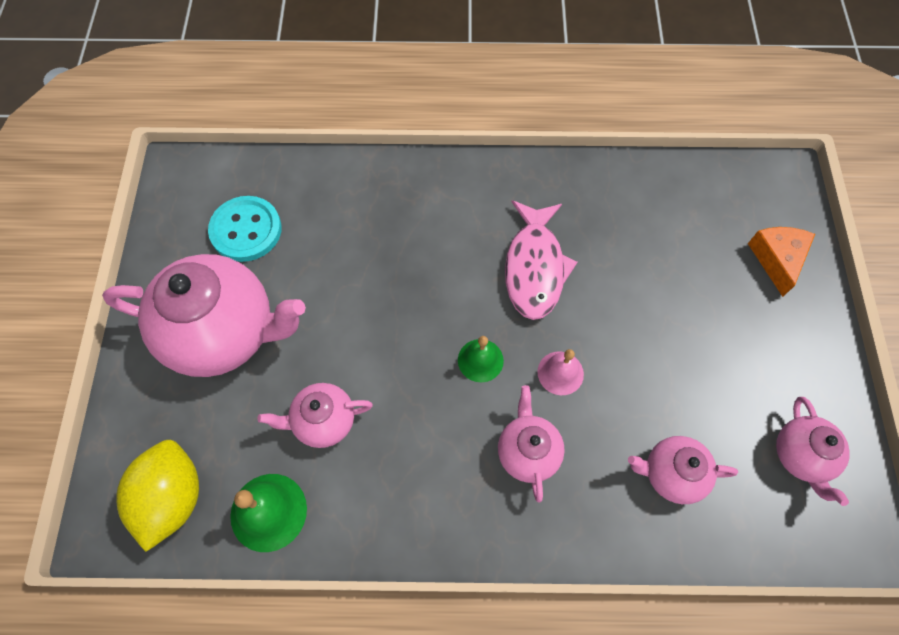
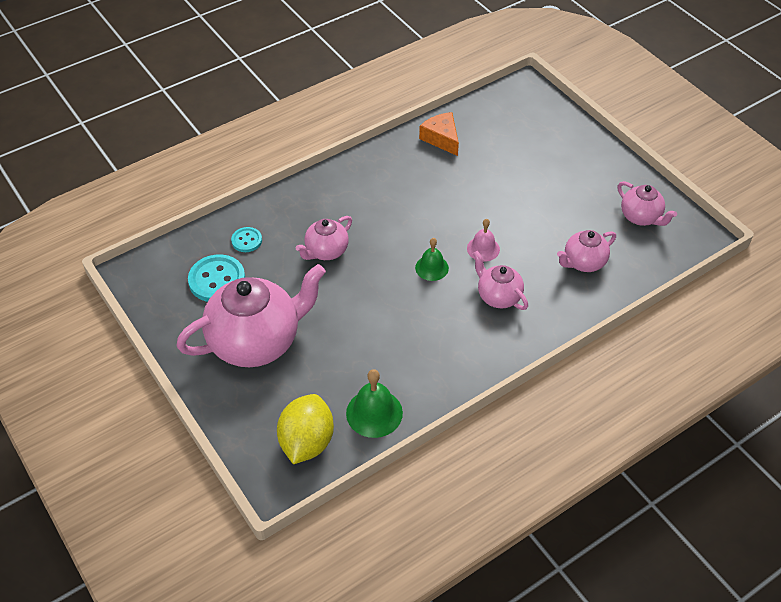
camera: 35 degrees left, 15 degrees down
yellow lemon [116,440,199,552] -> yellow lemon turned 45 degrees clockwise [277,394,334,464]
pink teapot [257,383,373,448] -> pink teapot moved to [296,216,352,260]
pink fish [505,200,578,320] -> none
orange cheese [748,227,815,297] -> orange cheese moved to [419,112,459,156]
none -> turquoise button [231,227,262,252]

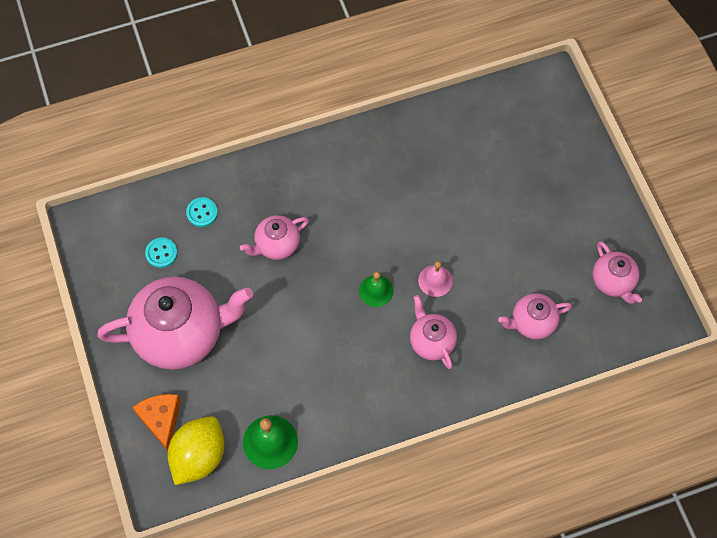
camera: 15 degrees right, 15 degrees up
turquoise button [188,254,245,302] -> turquoise button [145,237,178,268], size x0.56
orange cheese [419,112,459,156] -> orange cheese moved to [132,394,181,451]

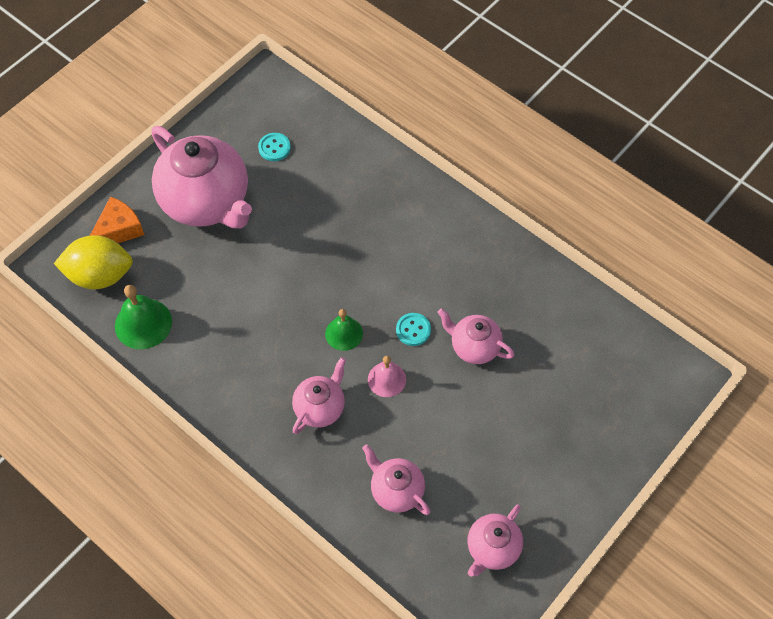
camera: 60 degrees right, 5 degrees down
turquoise button [186,197,218,227] -> turquoise button moved to [396,313,431,346]
pink teapot [240,215,309,260] -> pink teapot moved to [438,309,514,364]

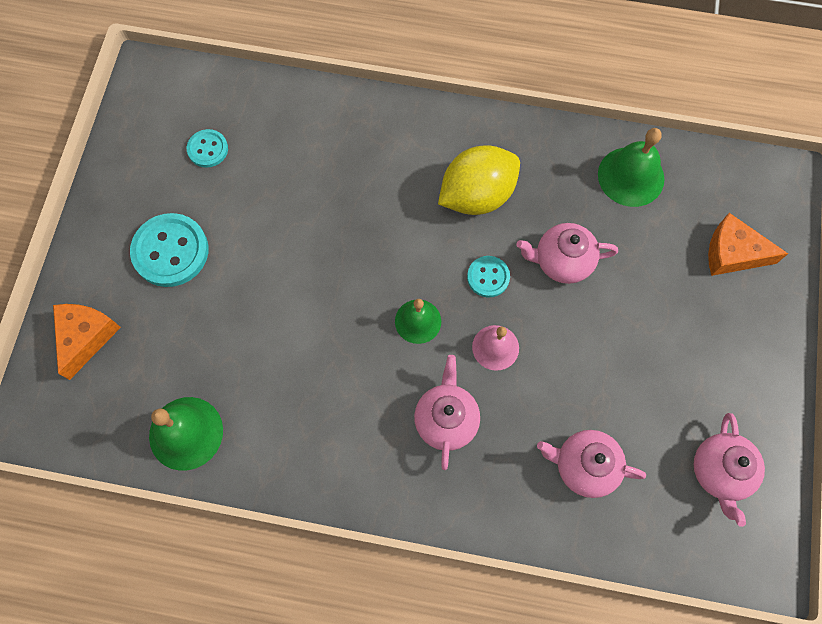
camera: 30 degrees left, 10 degrees up
yellow lemon [54,235,133,289] -> yellow lemon moved to [438,145,520,215]
pink teapot [152,126,252,228] -> turquoise button [130,213,209,287]
none -> green bell [598,128,664,207]
none -> orange cheese [708,213,788,276]

